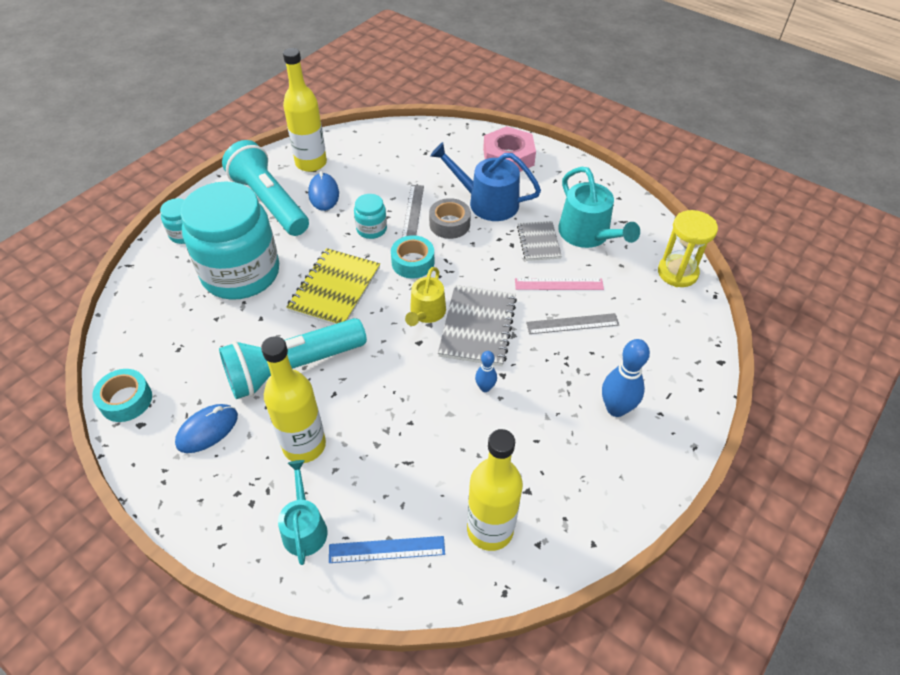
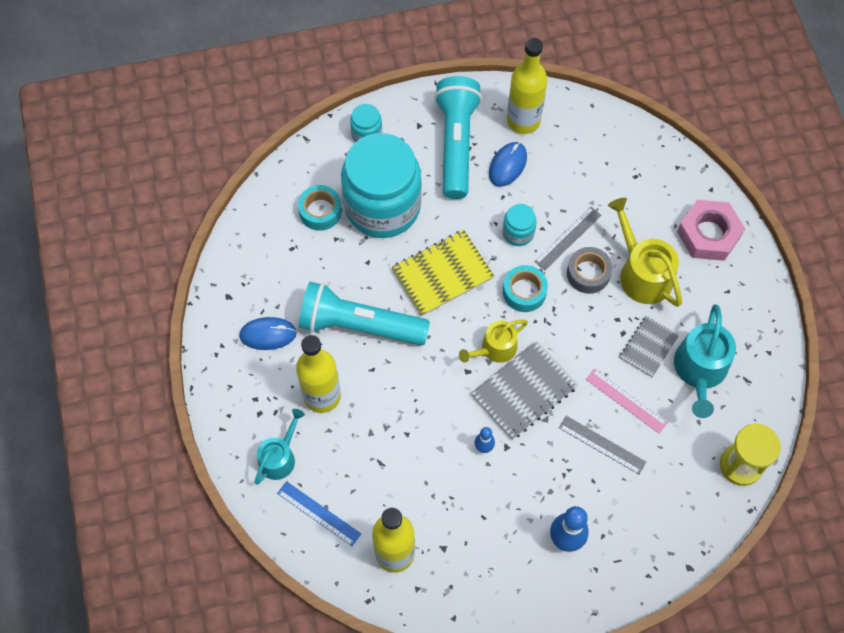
camera: 40 degrees right, 15 degrees up
turquoise tape [92,369,152,422] -> turquoise tape moved to [298,185,342,231]
blue watering can [430,142,541,221] -> yellow watering can [608,198,682,307]

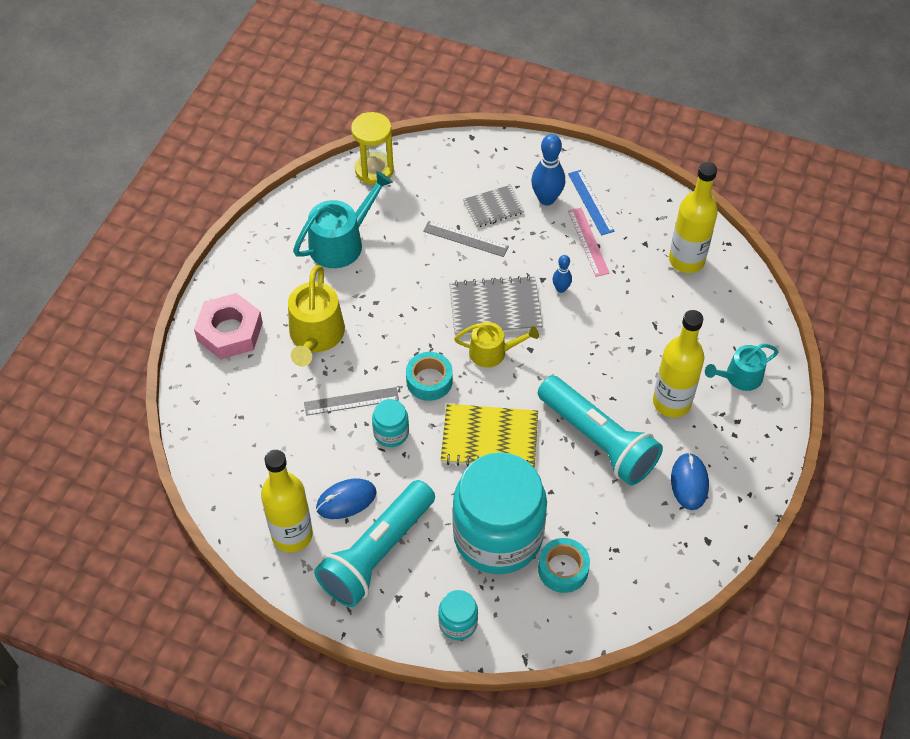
camera: 145 degrees left, 10 degrees down
blue mouse [239,317,297,350] -> blue mouse turned 60 degrees clockwise [671,453,709,510]
blue ruler [277,481,361,546] -> blue ruler moved to [568,170,614,235]
grey ruler [559,416,646,474] -> grey ruler turned 45 degrees counterclockwise [423,221,509,257]
grey tape [567,247,612,294] -> none
pink ruler [586,369,668,434] -> pink ruler moved to [568,208,610,277]
grey notebook [620,316,679,377] -> grey notebook moved to [463,185,524,227]

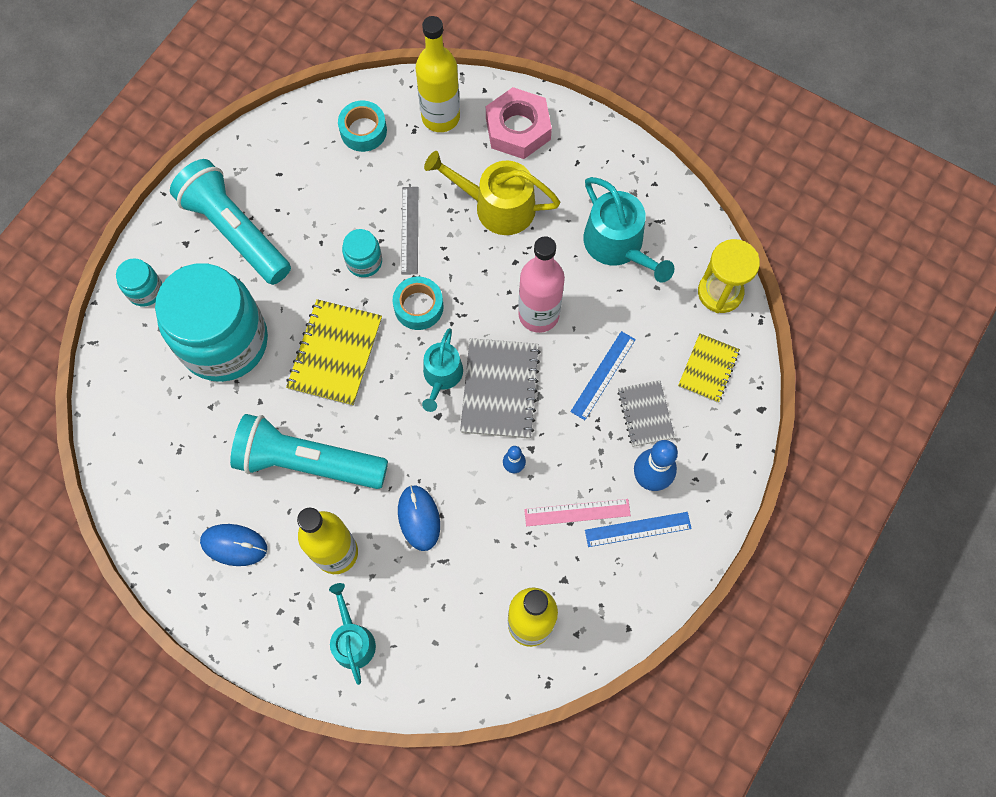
camera: 100 degrees right, 15 degrees up
yellow bottle [261,450,313,552] -> yellow bottle moved to [416,16,460,132]
blue mouse [316,479,377,519] -> blue mouse moved to [398,485,440,551]
grey ruler [423,221,509,257] -> blue ruler [570,331,636,420]
yellow watering can [454,322,539,368] -> turquoise watering can [422,328,463,412]
turquoise flashlight [538,376,663,486] -> turquoise flashlight turned 45 degrees clockwise [230,414,388,489]
turquoise tape [538,538,590,593] -> turquoise tape moved to [338,101,387,152]
none -> pink bottle [518,236,565,333]
none -> yellow notebook [678,333,740,403]

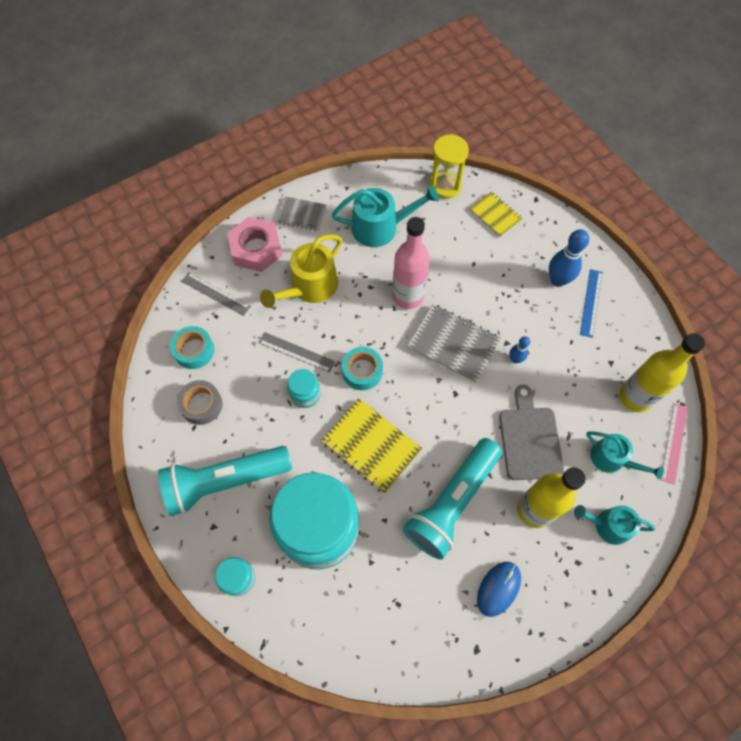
camera: 65 degrees left, 5 degrees down
blue mouse [398,485,440,551] -> grey cutting board [499,384,564,480]
yellow bottle [416,16,460,132] -> grey ruler [181,272,251,316]
turquoise watering can [422,328,463,412] -> turquoise watering can moved to [586,431,664,479]
pink ruler [524,499,631,526] -> pink ruler moved to [660,403,688,485]
blue ruler [570,331,636,420] -> none
grey notebook [617,380,675,447] -> grey notebook moved to [276,196,327,231]
none -> grey tape [177,380,223,425]

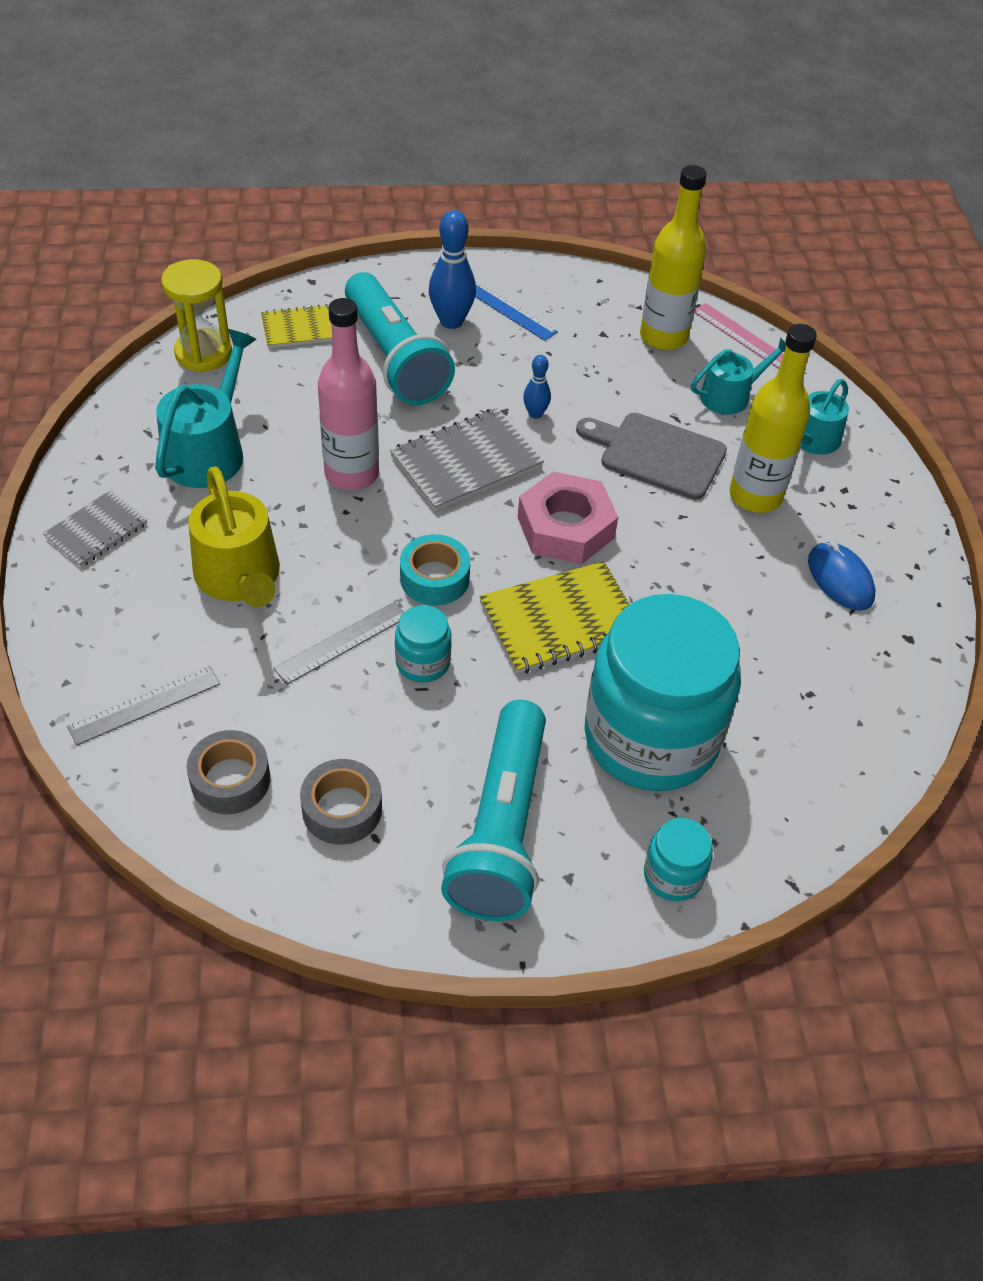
camera: 65 degrees left, 15 degrees down
turquoise tape [170,326,214,369] -> grey tape [187,730,270,814]
pink nut [227,217,283,272] -> pink nut moved to [518,472,618,564]
turquoise flashlight [403,438,502,560] -> turquoise flashlight moved to [345,272,455,405]

